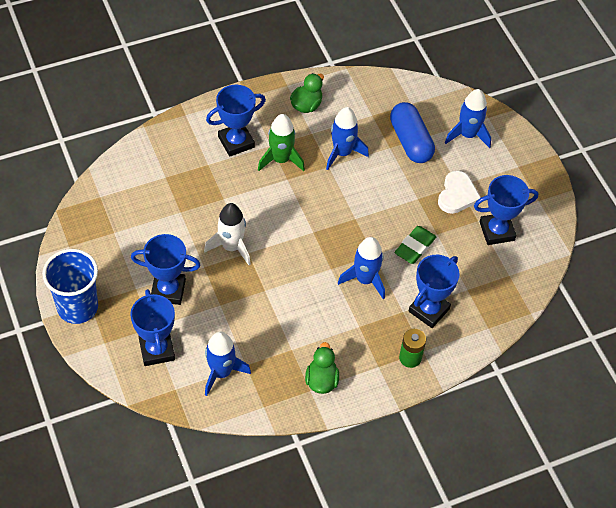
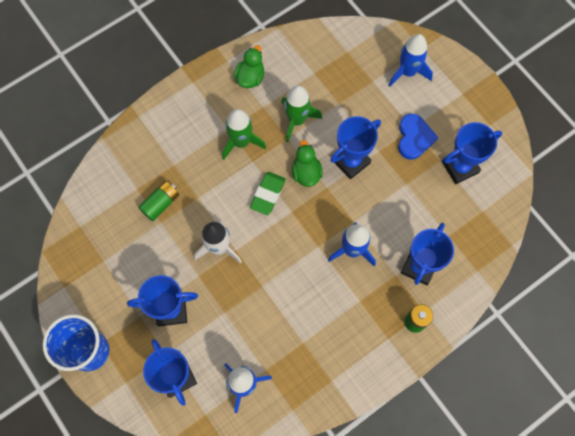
camera: 10 degrees left, 15 degrees up
blue trophy [206,85,266,157] -> blue trophy moved to [330,116,381,179]
green duck [305,342,339,394] -> green duck moved to [292,140,323,187]
blue rocket [326,107,369,170] -> green rocket [281,85,322,142]
blue capsule [390,102,435,163] -> none
green eraser [394,226,436,264] -> green eraser moved to [250,172,286,215]
white heart [438,171,481,214] -> blue heart [398,114,438,160]
none -> green battery [138,181,179,221]

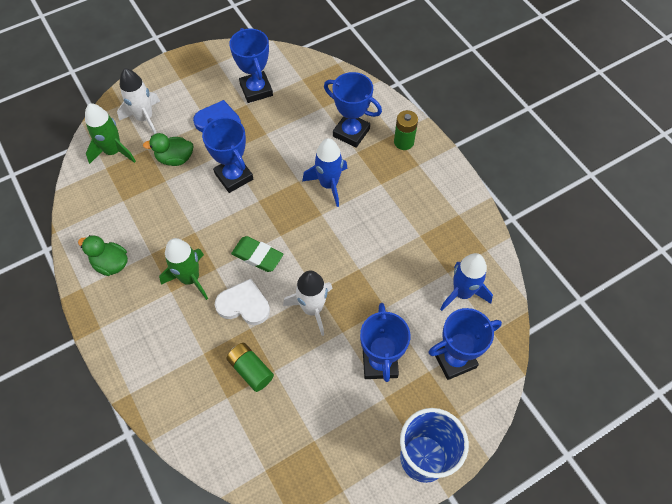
camera: 85 degrees left, 10 degrees down
green rocket [281,85,322,142] -> green rocket moved to [85,103,136,164]
green duck [292,140,323,187] -> green duck moved to [143,133,194,166]
blue rocket [389,34,433,87] -> white rocket [117,68,160,134]
none -> white heart [215,279,270,325]

